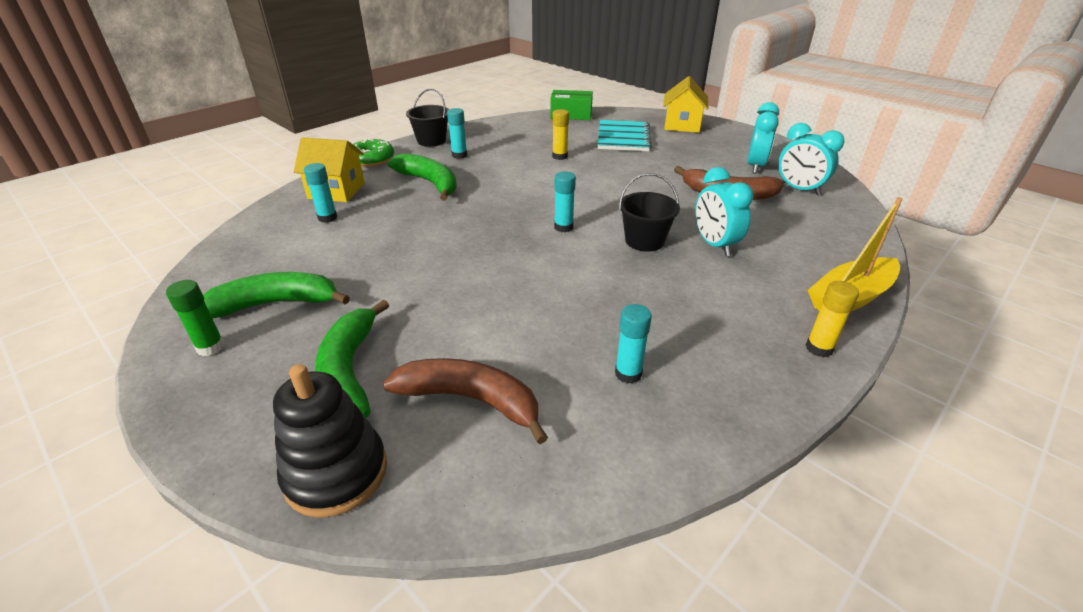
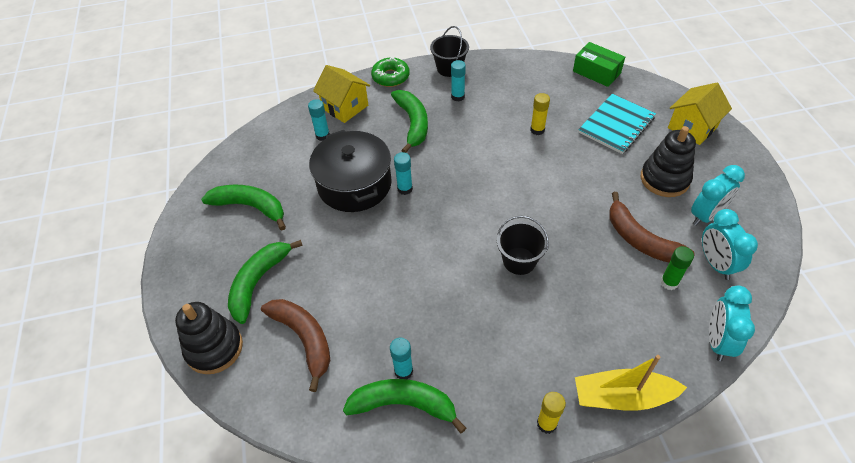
camera: 35 degrees right, 15 degrees up
green glue stick [166,280,224,356] -> green glue stick moved to [660,246,694,290]
turquoise glue stick [554,171,576,232] -> turquoise glue stick moved to [394,152,413,195]
turquoise clock [696,167,754,256] -> turquoise clock moved to [709,285,755,361]
none -> black pot [309,130,392,212]
none -> green banana [343,379,466,433]
none -> black stacking toy [641,126,696,197]

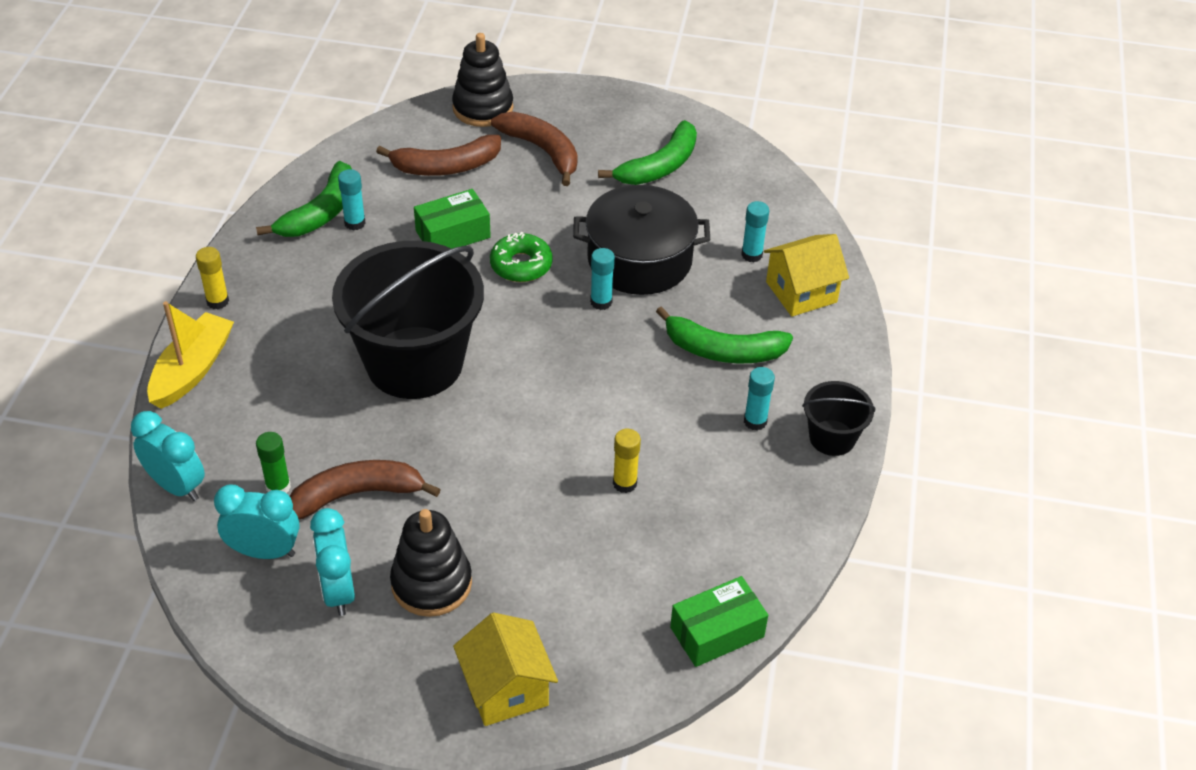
camera: 110 degrees right, 5 degrees down
green banana [228,240,303,324] -> brown banana [491,112,578,186]
green donut [371,57,410,87] -> green donut moved to [490,232,553,282]
black bucket [497,216,549,275] -> black bucket [332,241,484,399], size x2.17
turquoise notebook [578,94,656,154] -> none
none -> green box [414,189,491,249]

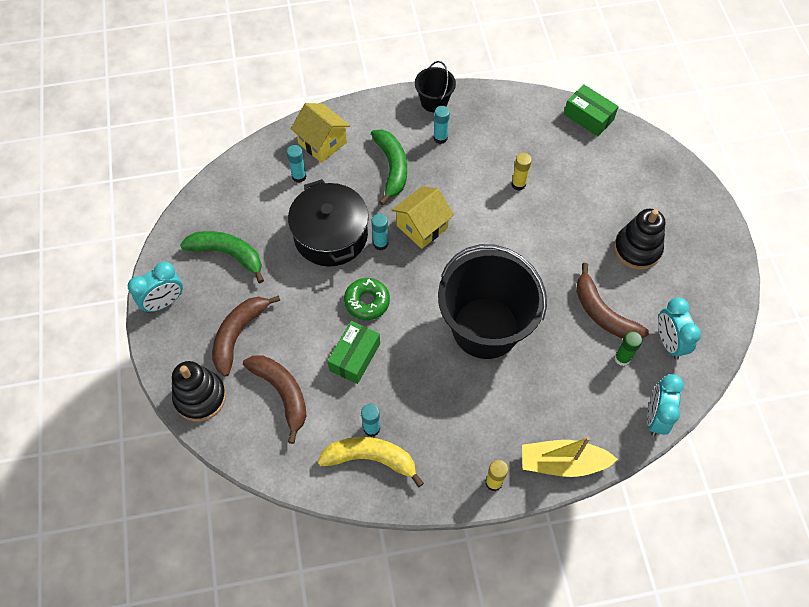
camera: 110 degrees left, 15 degrees up
green banana [256,161,352,237] -> yellow banana [318,437,424,487]
turquoise clock [310,508,355,616] -> turquoise clock moved to [128,262,183,313]
green box [414,189,491,249] -> green box turned 75 degrees clockwise [327,321,380,384]
yellow house [453,613,558,726] -> yellow house moved to [392,186,454,249]

